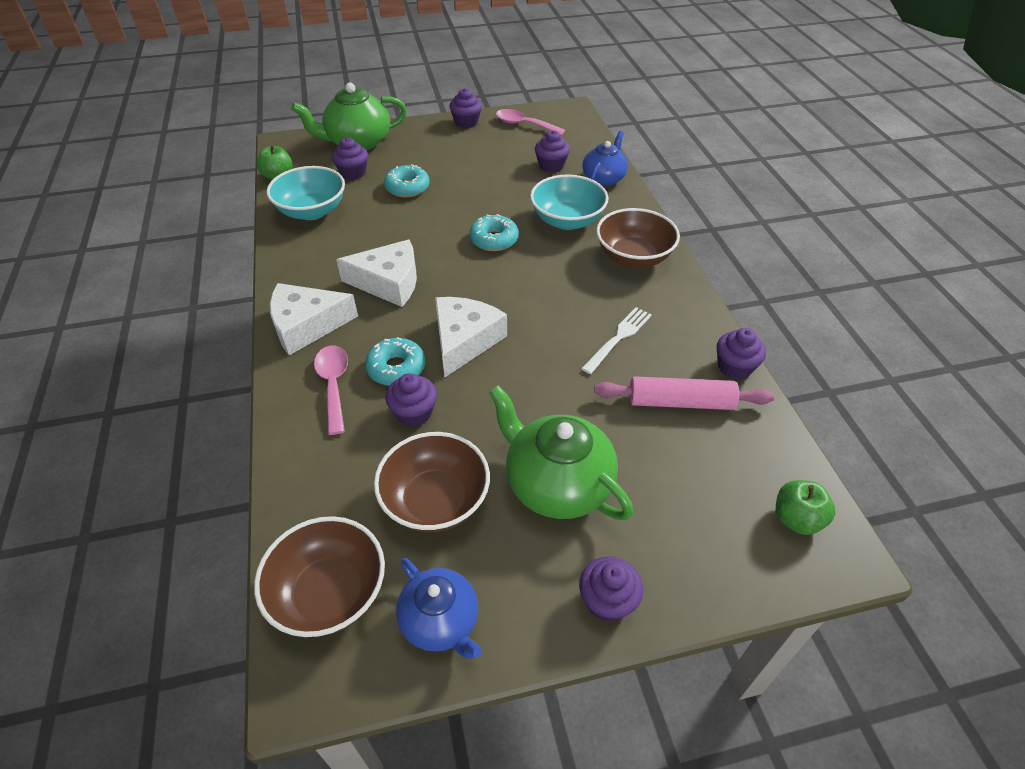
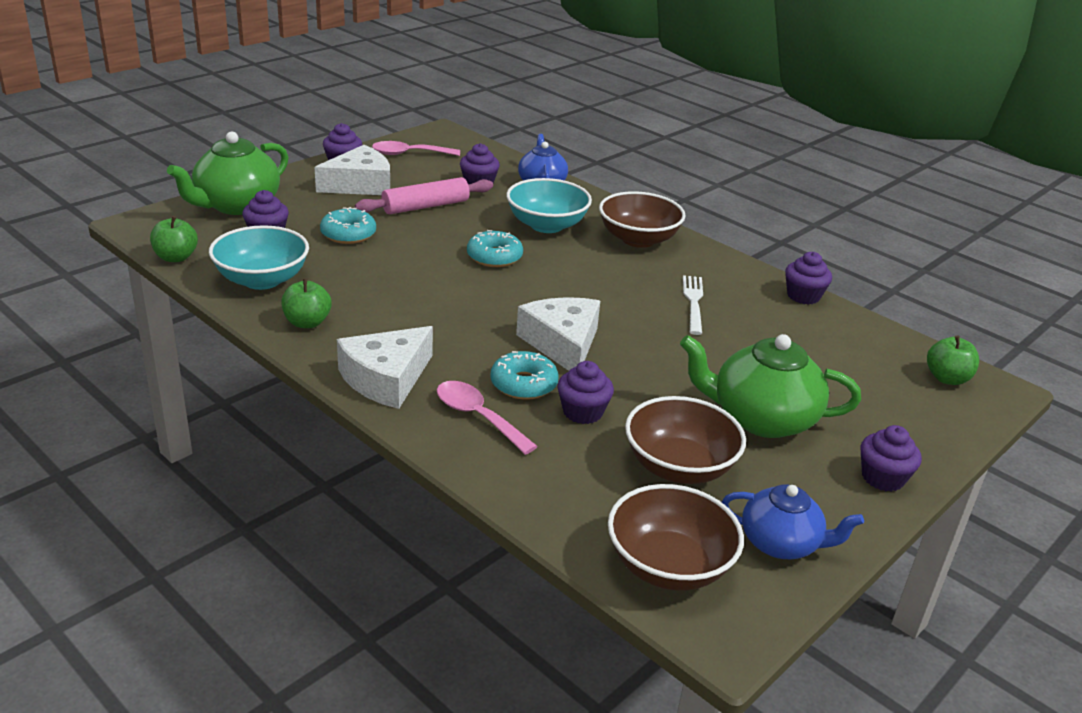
camera: 35 degrees left, 15 degrees down
white cheese [336,239,417,307] -> white cheese moved to [315,145,390,195]
pink rolling pin [594,377,774,410] -> pink rolling pin moved to [355,177,493,214]
none -> green apple [281,278,331,328]

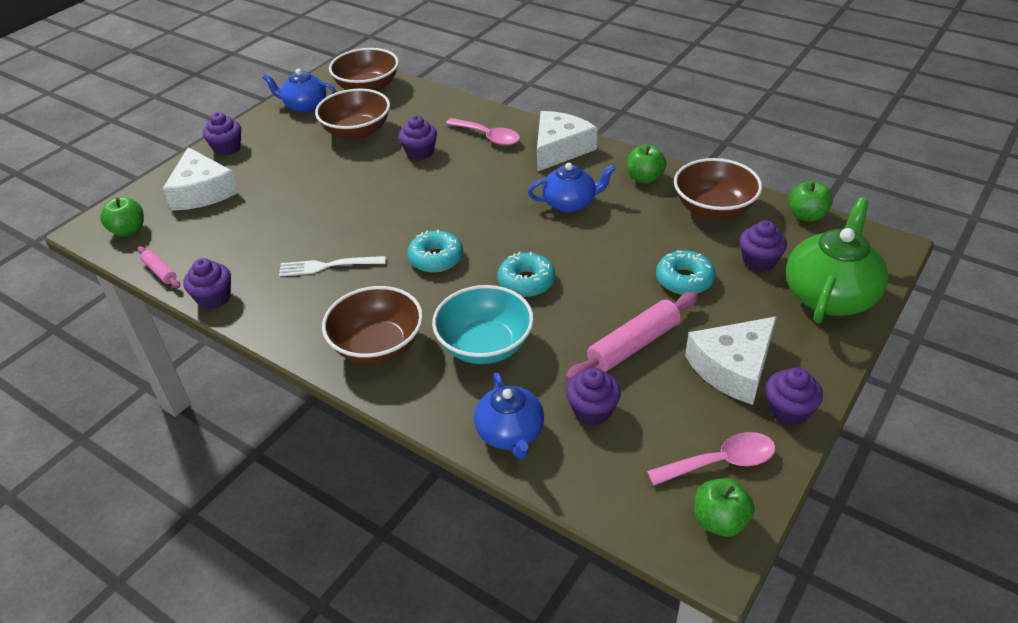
camera: 175 degrees right, 10 degrees up
turquoise bowl [209,225,309,290] -> brown bowl [674,158,762,219]
turquoise donut [490,351,559,400] -> turquoise donut moved to [407,229,463,273]
white cheese [516,297,600,371] -> white cheese moved to [163,147,239,210]
green teapot [680,334,861,438] -> none
white fork [683,275,703,335] -> white fork turned 90 degrees clockwise [279,256,386,277]
none -> pink rolling pin [137,246,180,288]
none -> blue teapot [528,163,615,213]
none -> green apple [694,478,755,537]

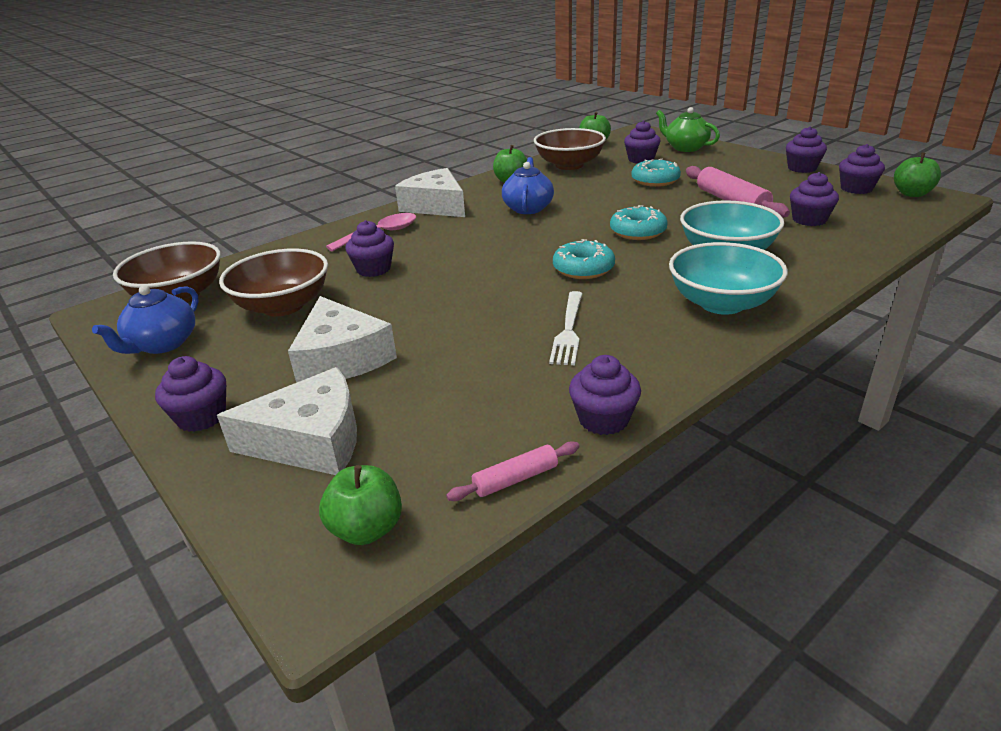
camera: 75 degrees left, 10 degrees down
brown bowl [322,286,423,364] -> turquoise bowl [669,242,788,315]
blue teapot [474,372,544,459] -> none
pink spoon [647,432,776,486] -> purple cupcake [839,144,885,194]
white cheese [685,316,777,405] -> white cheese moved to [288,296,397,383]
green teapot [786,198,888,324] -> green teapot [656,107,720,152], size x0.64

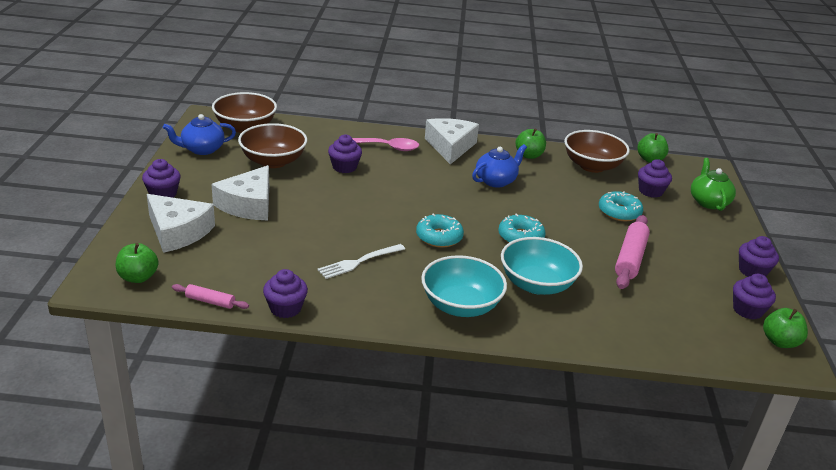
camera: 40 degrees right, 0 degrees up
purple cupcake [790,172,839,226] -> none

